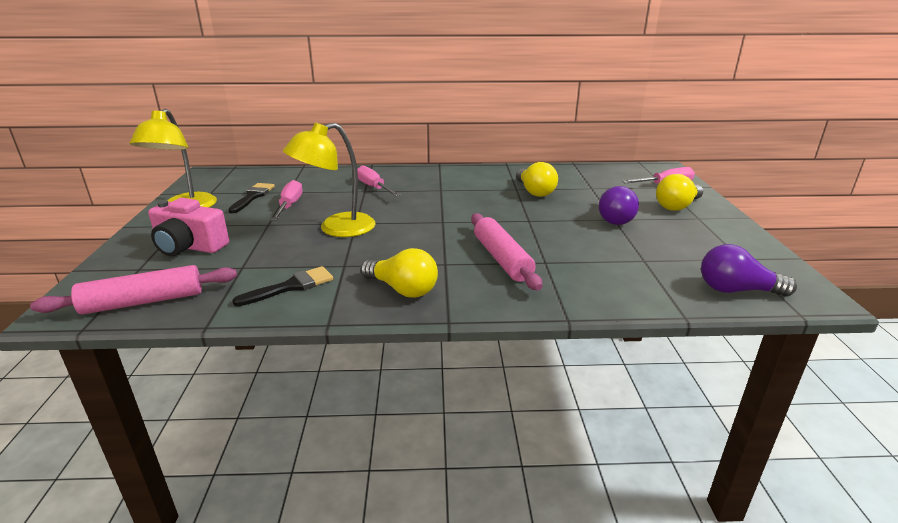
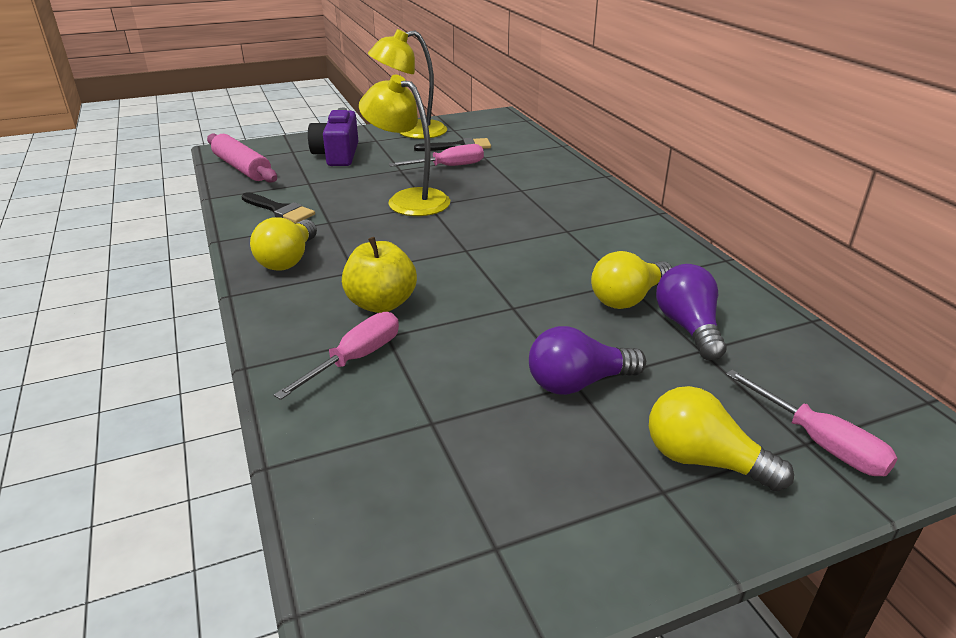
camera: 70 degrees right, 5 degrees up
pink camera [148,198,229,256] -> purple camera [308,108,358,166]
pink screwdriver [357,165,400,196] -> pink screwdriver moved to [274,312,399,400]
pink rolling pin [471,213,542,290] -> yellow apple [342,237,417,313]
purple light bulb [701,244,797,297] -> purple light bulb moved to [656,264,727,360]

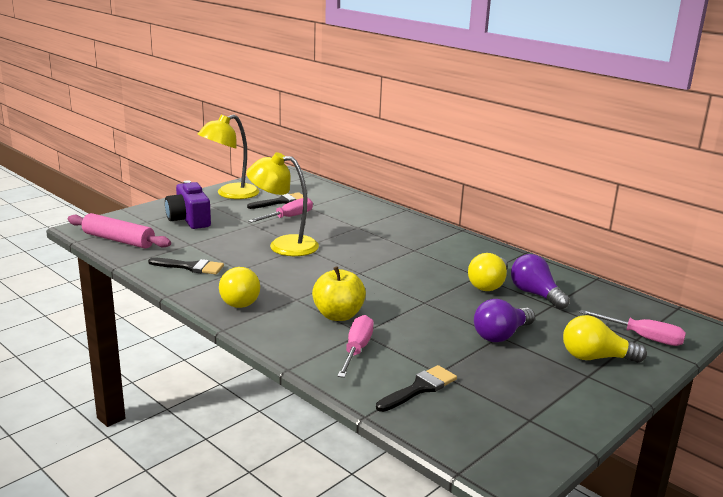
camera: 25 degrees left, 10 degrees down
none -> black brush [376,365,457,412]

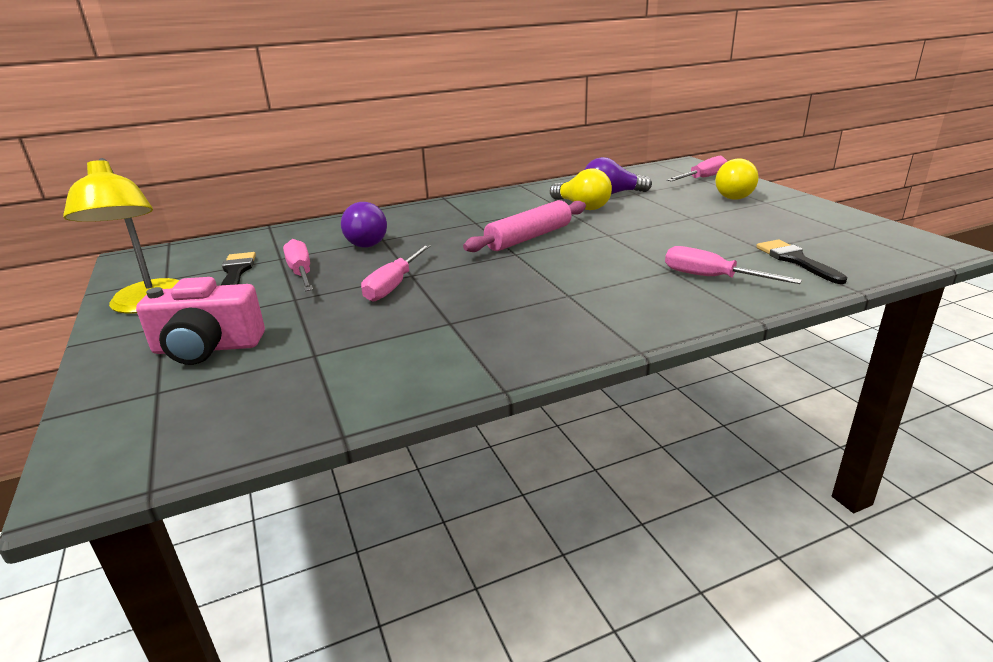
camera: 65 degrees left, 5 degrees up
pink rolling pin [68,213,171,248] -> pink rolling pin moved to [463,200,586,252]
black brush [148,258,224,274] -> none
purple camera [165,180,211,229] -> pink camera [136,277,265,365]
yellow light bulb [219,267,260,308] -> none
yellow lamp [246,152,319,256] -> pink screwdriver [361,244,431,302]
yellow apple [312,266,366,321] -> none
purple light bulb [474,299,535,342] -> purple light bulb moved to [341,202,387,248]

